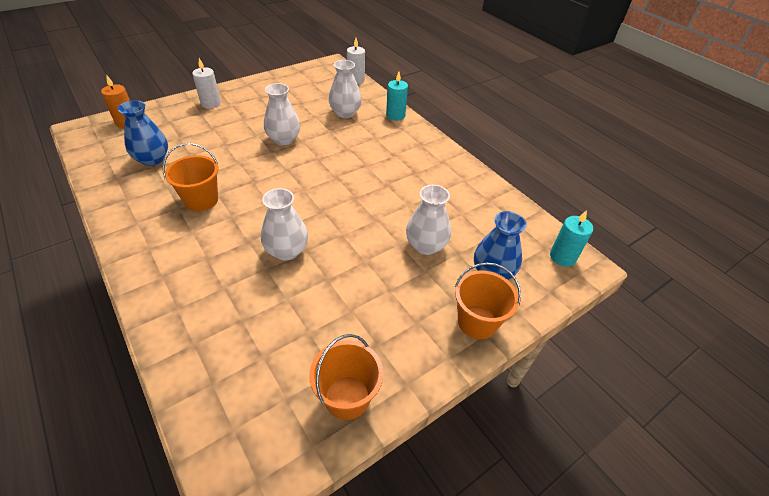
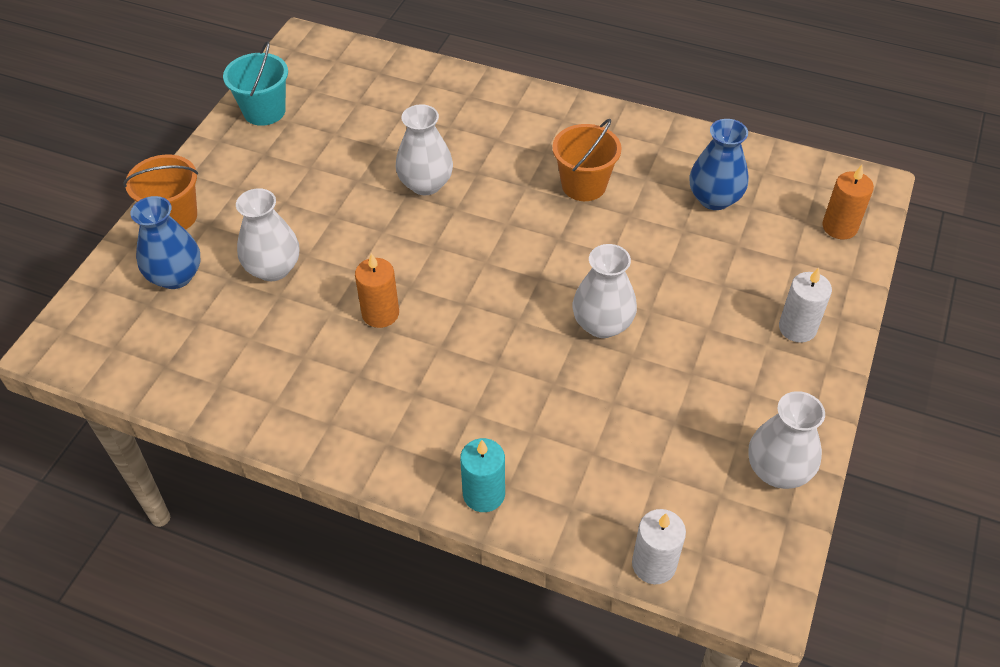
camera: 150 degrees right, 5 degrees up
orange bucket [309,334,383,420] -> turquoise bucket [223,41,288,126]
white vase [329,60,362,118] -> white vase moved to [748,391,825,489]
turquoise candle [550,210,593,267] -> none
none -> orange candle [355,253,399,328]

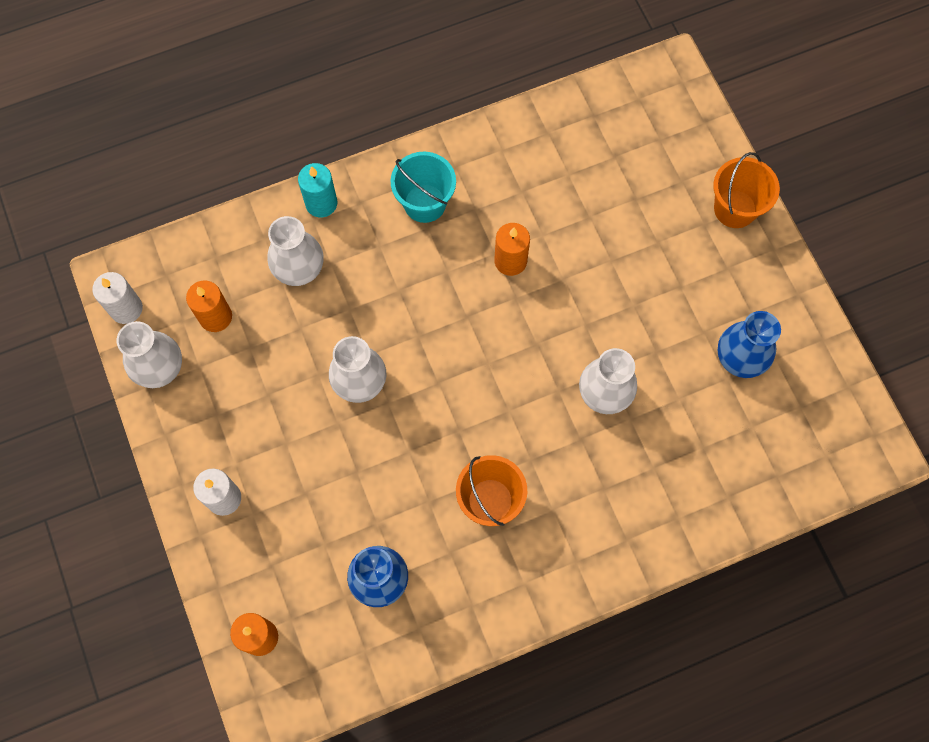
camera: 135 degrees right, 20 degrees up
blue vase [130,196,200,289] -> blue vase moved to [718,311,781,378]
turquoise bucket [223,41,288,126] -> turquoise bucket moved to [390,152,456,223]
white vase [236,188,299,281] -> white vase moved to [268,216,324,286]
white candle [632,509,686,584] -> white candle moved to [92,272,143,324]
none -> orange candle [186,281,232,332]

